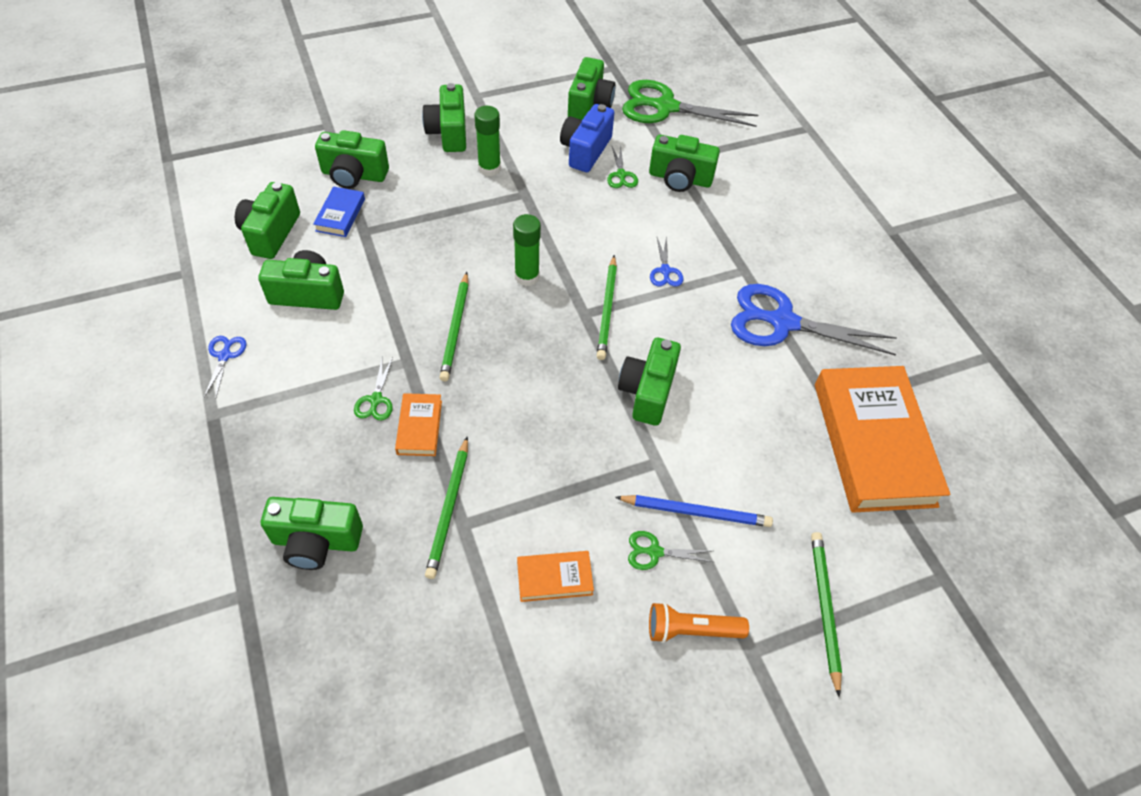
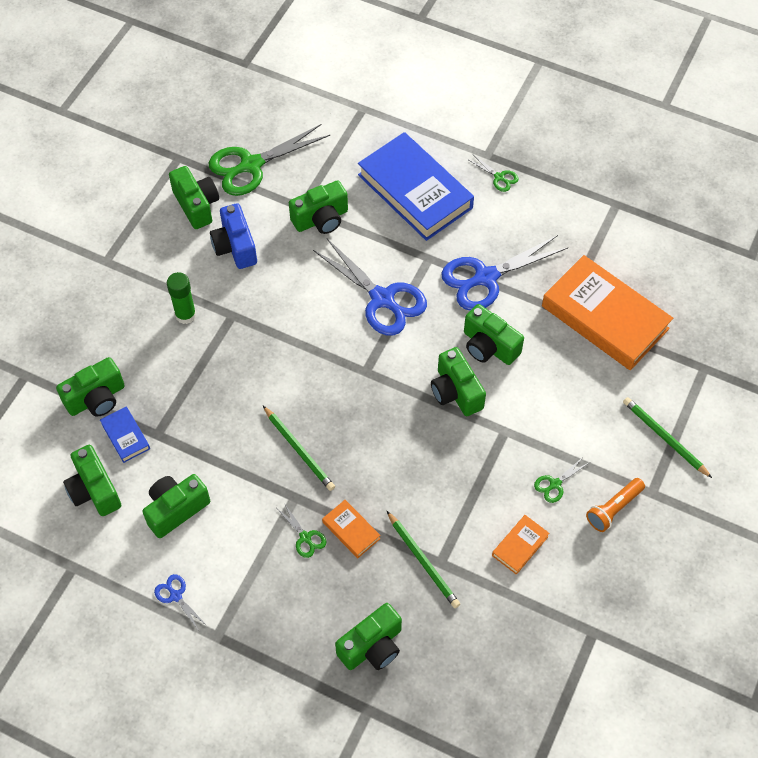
camera: 40 degrees left, 5 degrees up
green camera [422,83,466,152] -> green camera moved to [464,304,524,365]
green glue stick [513,214,541,286] -> none
green pencil [597,255,617,360] -> none
green scissors [607,146,638,188] -> green scissors moved to [469,155,519,192]
blue pencil [615,495,773,527] -> none
blue scissors [650,235,683,287] -> blue scissors [313,239,427,336], size x2.26
none -> blue book [358,132,474,241]

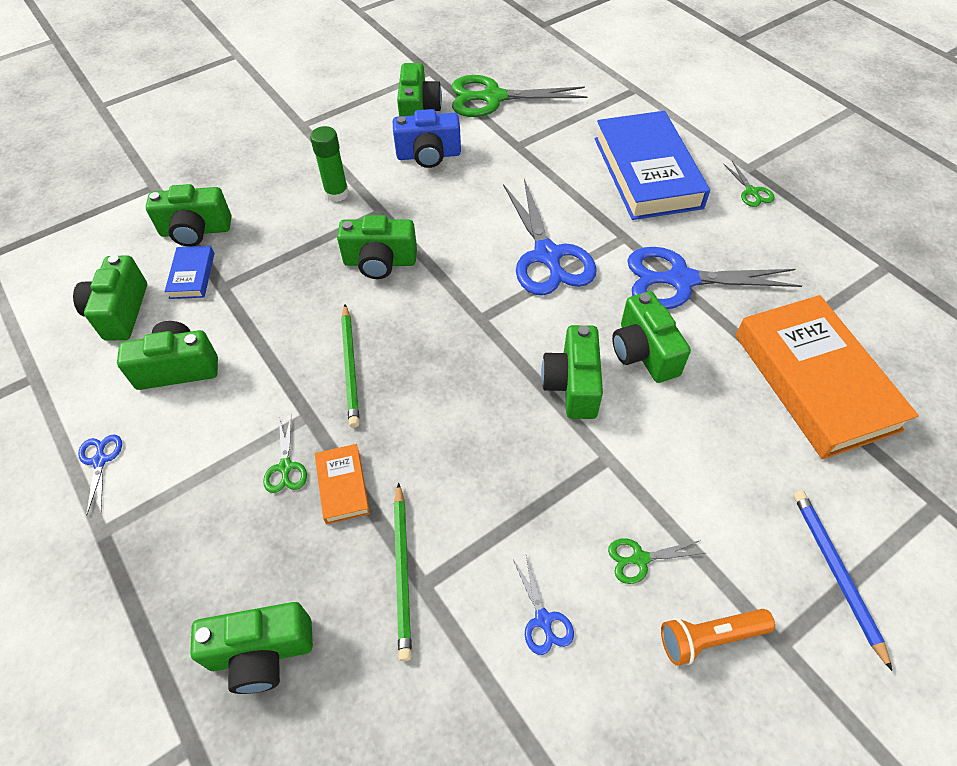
camera: 30 degrees right, 5 degrees down
blue camera [210,203,257,269] -> blue camera turned 105 degrees counterclockwise [393,109,461,168]
green camera [289,180,348,234] -> green camera moved to [337,215,417,279]
orange book [492,515,549,575] -> blue scissors [513,555,574,655]
green pencil [623,397,712,478] -> blue pencil [793,491,892,671]

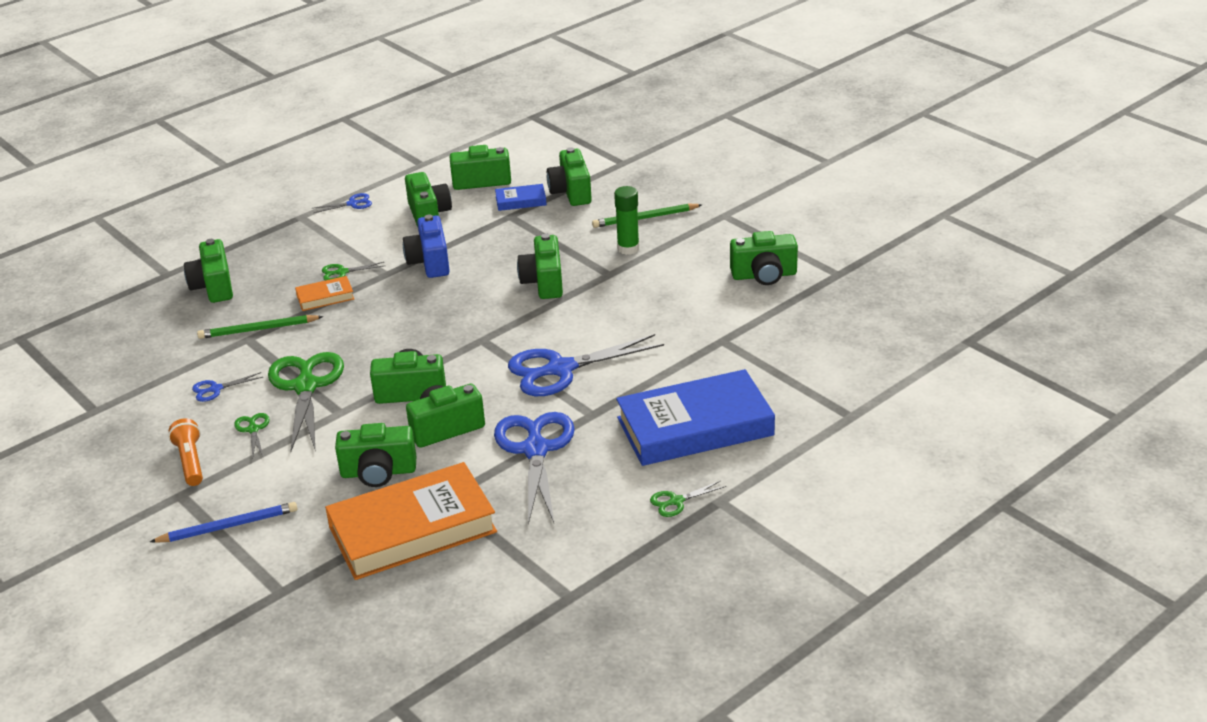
camera: 85 degrees right, 20 degrees down
green pencil [341,304,360,428] -> green pencil moved to [592,204,702,228]
blue camera [393,109,461,168] -> blue camera moved to [403,215,450,278]
green scissors [452,75,587,117] -> green scissors moved to [268,352,344,451]
none -> green camera [335,423,416,487]

